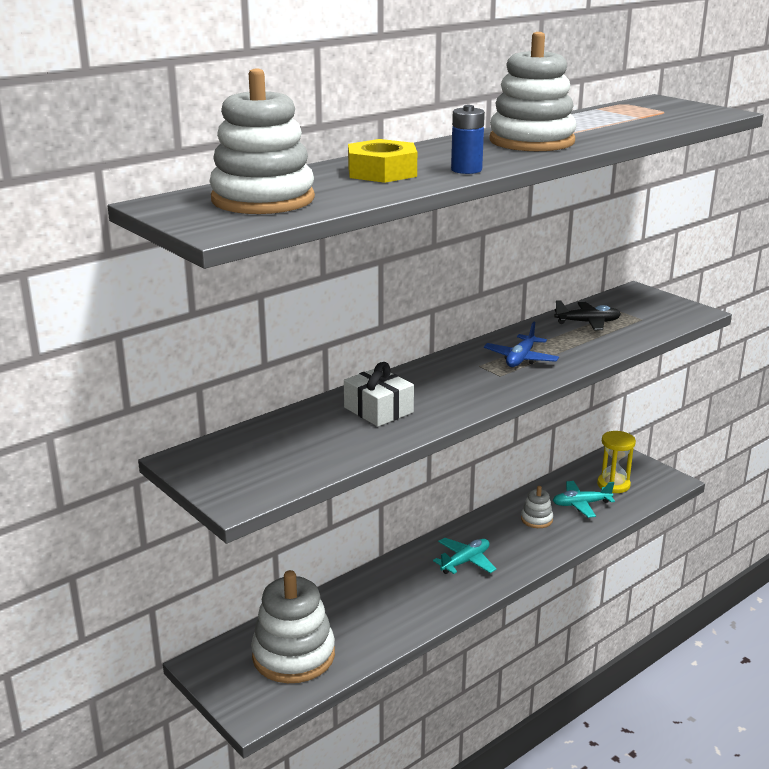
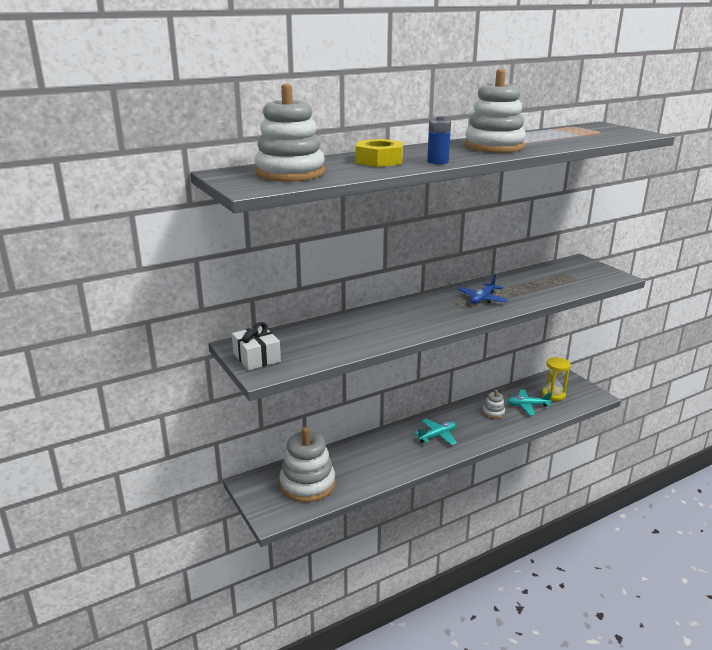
camera: 10 degrees right, 0 degrees up
white gift [344,362,414,427] -> white gift moved to [232,322,281,370]
black plane [554,300,621,330] -> none

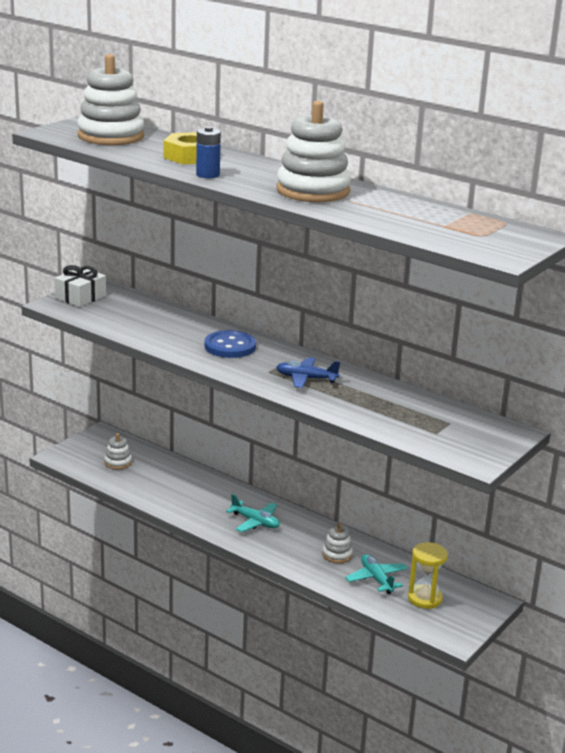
camera: 65 degrees right, 0 degrees up
white stacking toy [279,427,335,503] -> white stacking toy [104,433,132,469], size x0.46
none -> blue button [205,330,256,358]

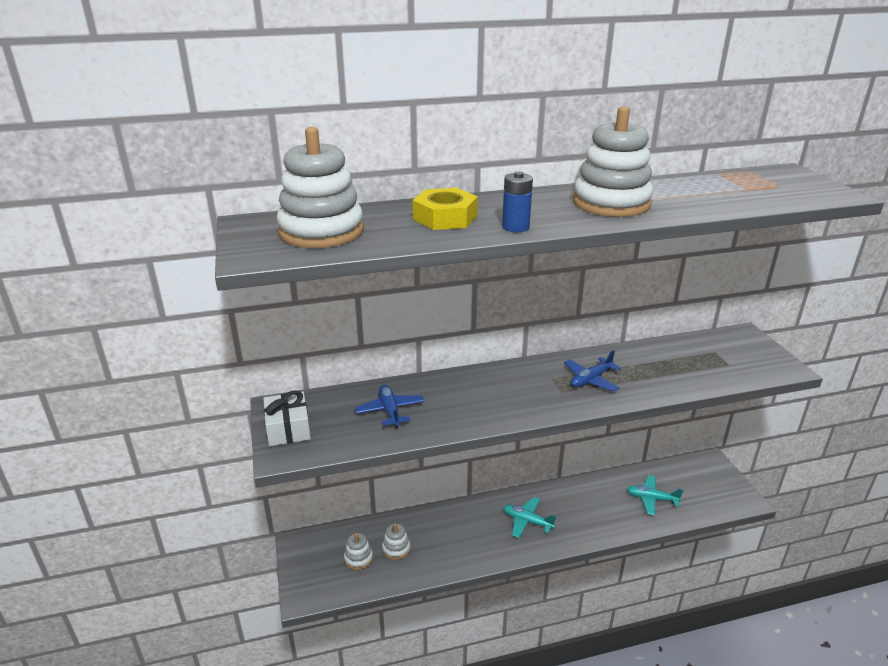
camera: 50 degrees left, 5 degrees up
blue button [205,330,256,358] -> none
turquoise plane [226,494,280,532] -> turquoise plane turned 135 degrees counterclockwise [503,497,556,538]
white stacking toy [322,523,353,563] -> white stacking toy moved to [382,523,411,560]
yellow hourglass [408,542,448,609] -> none
none -> blue plane [355,385,424,428]

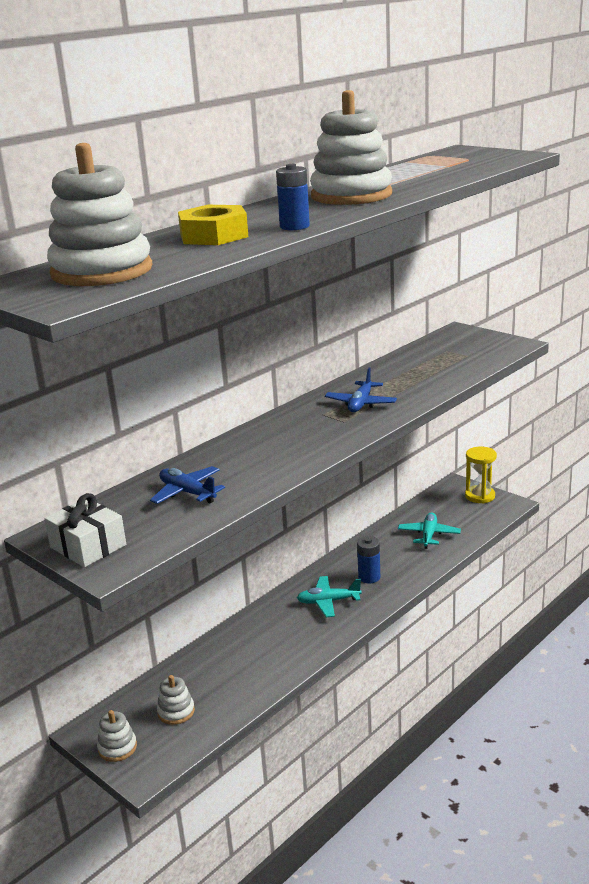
camera: 30 degrees left, 5 degrees down
white stacking toy [382,523,411,560] -> white stacking toy moved to [97,710,137,762]
turquoise plane [627,475,683,515] -> turquoise plane turned 120 degrees clockwise [398,512,461,549]
none -> blue battery [357,536,380,583]
none -> yellow hourglass [465,446,497,504]

